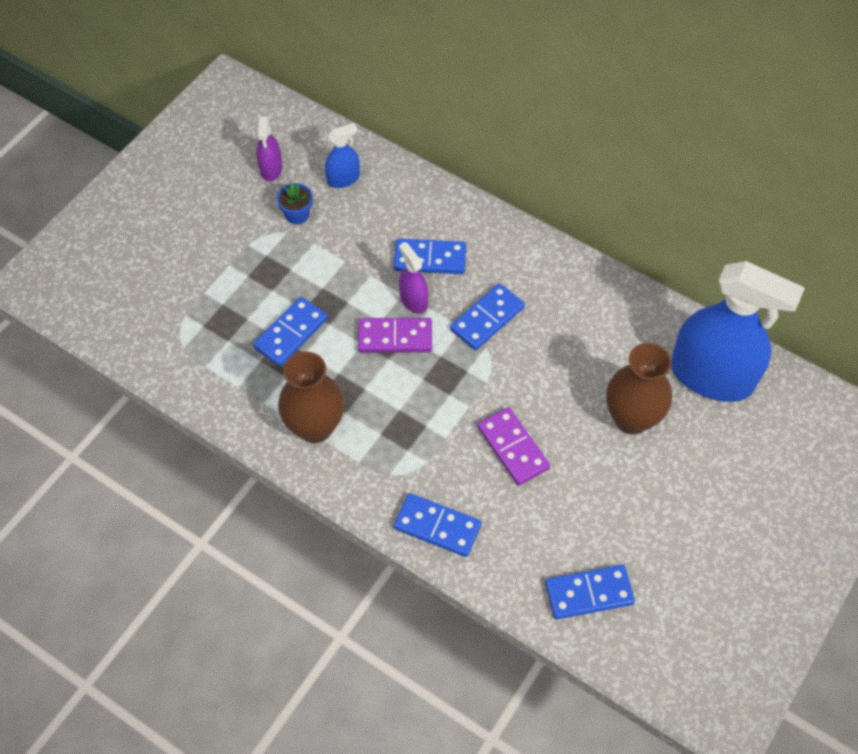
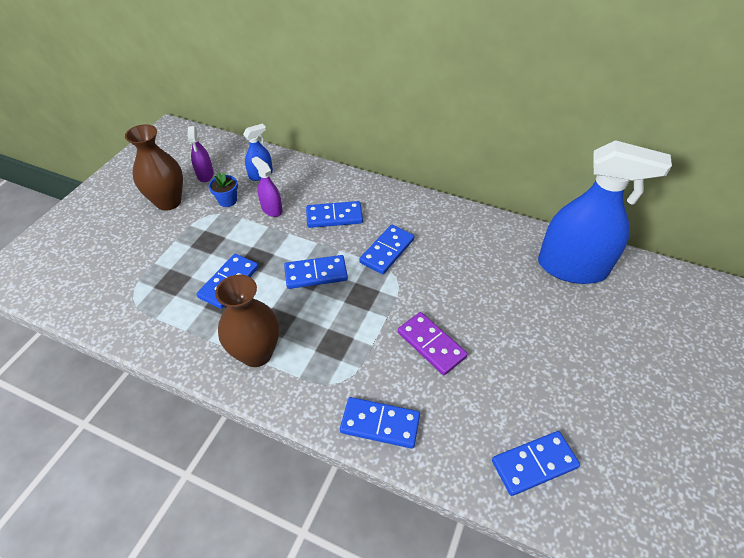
camera: 10 degrees left, 10 degrees down
purple domino [358,318,432,353] -> blue domino [284,255,348,289]
purple spray bottle [399,242,428,314] -> purple spray bottle moved to [252,156,283,217]
brown vase [606,343,672,435] -> brown vase moved to [125,124,183,211]

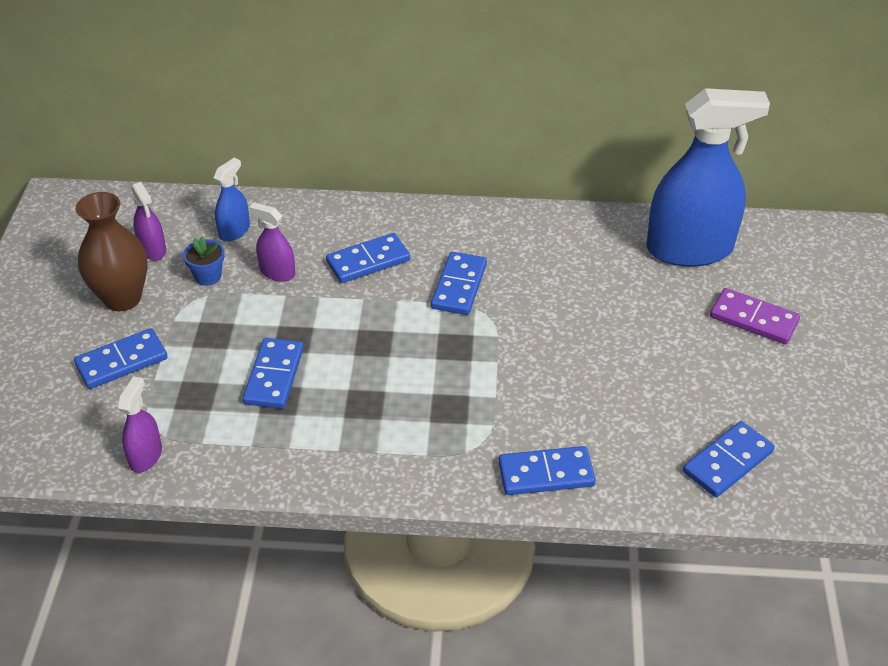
camera: 20 degrees left, 5 degrees down
brown vase [215,275,279,367] -> none
blue domino [284,255,348,289] -> blue domino moved to [74,328,168,389]
purple domino [398,312,468,375] -> purple domino moved to [710,288,800,344]
none -> purple spray bottle [118,376,162,473]

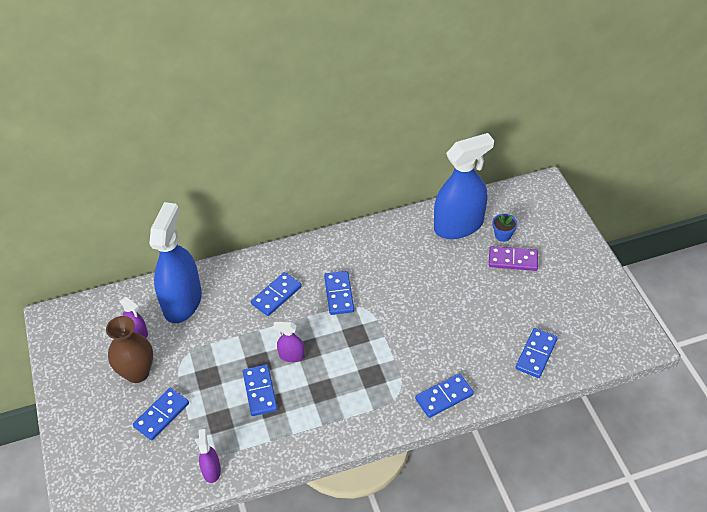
camera: 20 degrees left, 5 degrees up
blue flower pot [183,236,224,286] -> blue flower pot moved to [493,214,517,242]
blue spray bottle [214,158,250,241] -> blue spray bottle [149,202,202,323], size x2.26
purple spray bottle [249,202,295,282] -> purple spray bottle moved to [273,322,305,362]

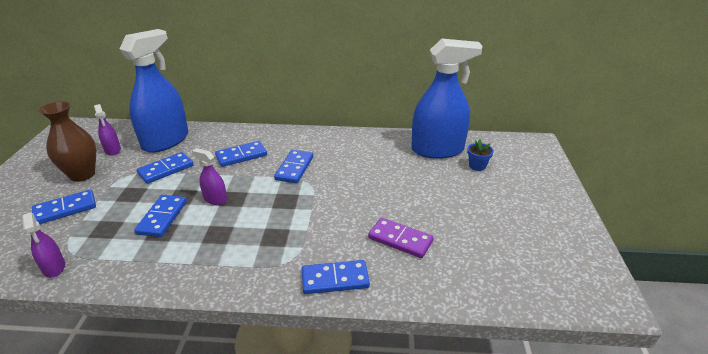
camera: 20 degrees right, 15 degrees down
purple spray bottle [199,429,221,483] -> purple spray bottle turned 135 degrees clockwise [22,212,65,278]
purple domino [489,246,538,271] -> purple domino moved to [368,218,434,258]
blue domino [515,328,558,378] -> blue domino moved to [137,152,194,184]

